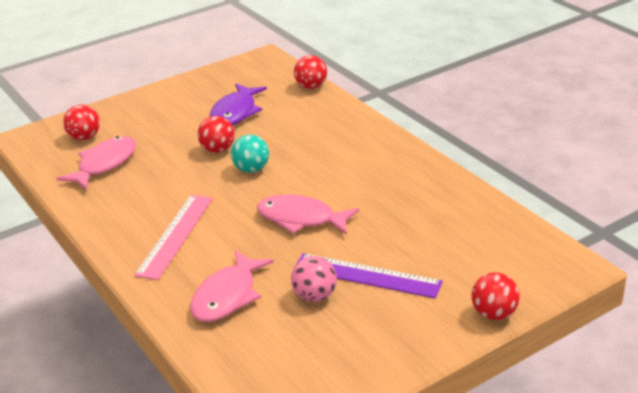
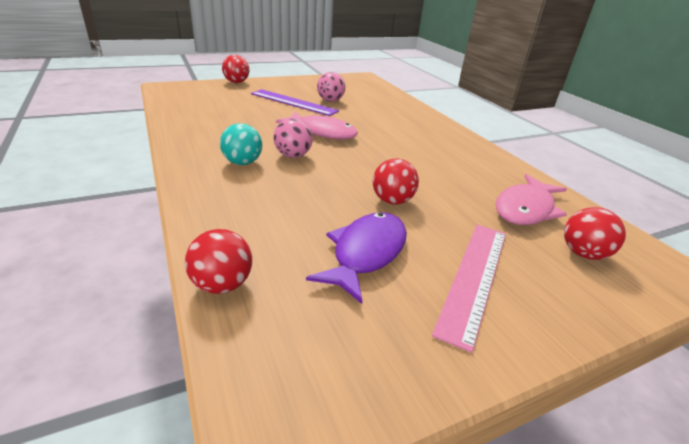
camera: 175 degrees left, 0 degrees up
pink ruler [134,195,213,280] -> pink ruler moved to [432,225,506,353]
pink fish [190,250,274,322] -> none
turquoise ball [231,135,269,173] -> turquoise ball moved to [220,123,262,165]
none -> pink ball [274,118,313,158]

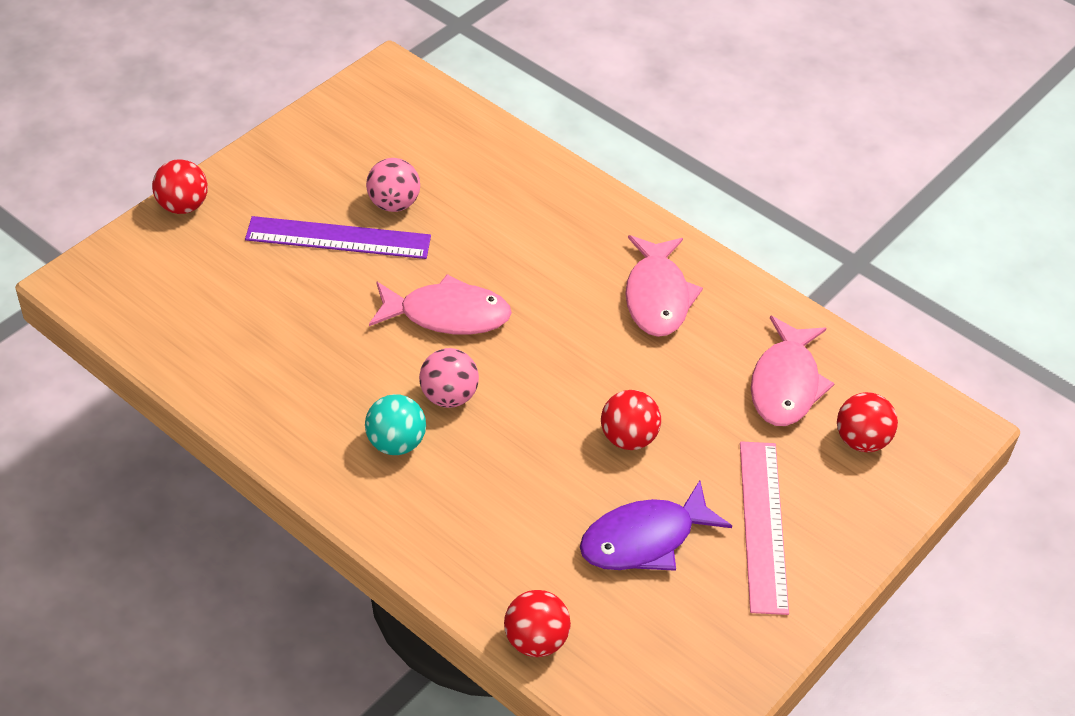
camera: 25 degrees left, 15 degrees up
purple fish [306,212,407,304] -> purple fish turned 120 degrees counterclockwise [580,480,732,571]
none -> pink fish [625,235,703,337]

